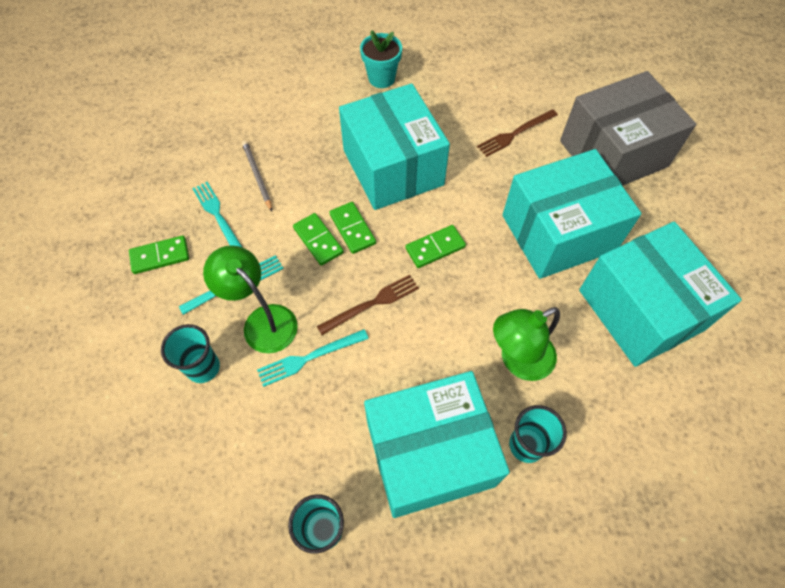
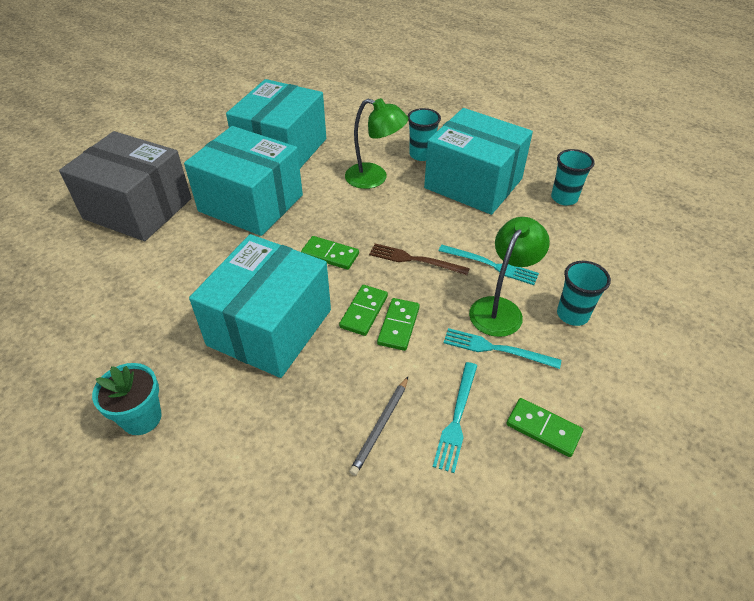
camera: 130 degrees left, 15 degrees down
green lamp [203,245,298,353] -> green lamp turned 150 degrees counterclockwise [469,217,550,337]
brown fork [477,109,558,157] -> none

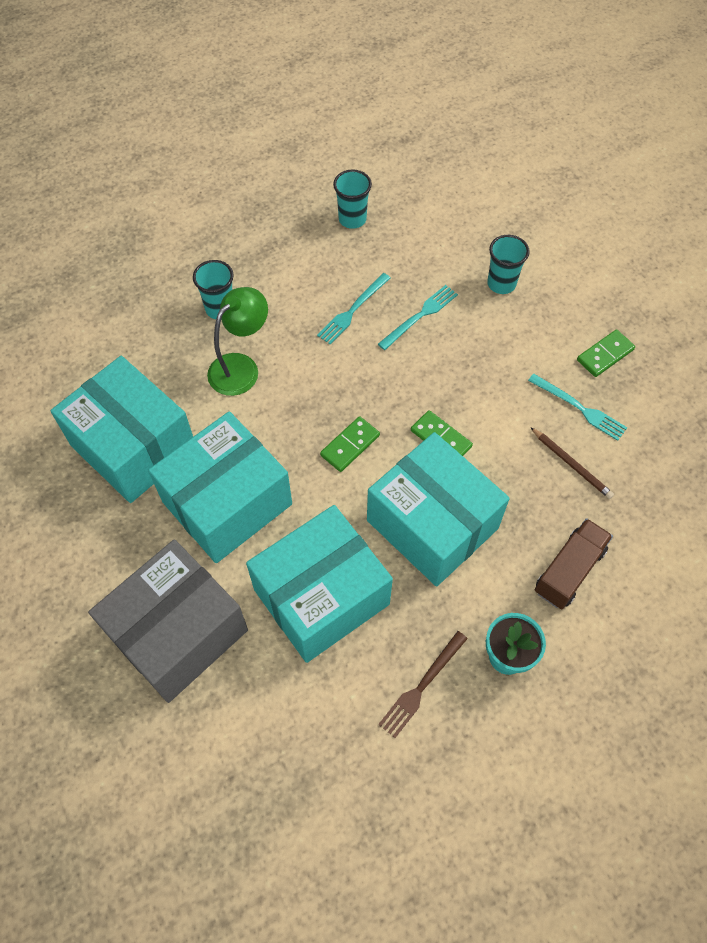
camera: 70 degrees left, 15 degrees up
grey pencil [349,377,408,476] -> brown pencil [530,427,614,499]
brown fork [369,243,470,275] -> brown fork moved to [378,631,468,738]
green domino [377,298,420,351] -> none
turquoise box [424,108,533,215] -> turquoise box moved to [246,505,393,663]
turquoise fork [444,328,561,369] -> turquoise fork moved to [317,273,390,345]
green lamp [469,217,550,337] -> none
none -> brown truck [535,518,613,609]

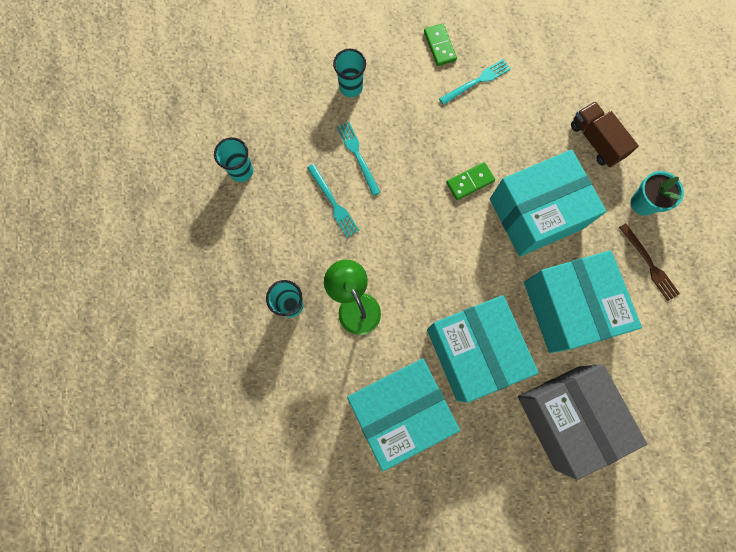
camera: 70 degrees left, 15 degrees up
green domino [320,416,380,472] -> none
brown pencil [530,427,614,499] -> none

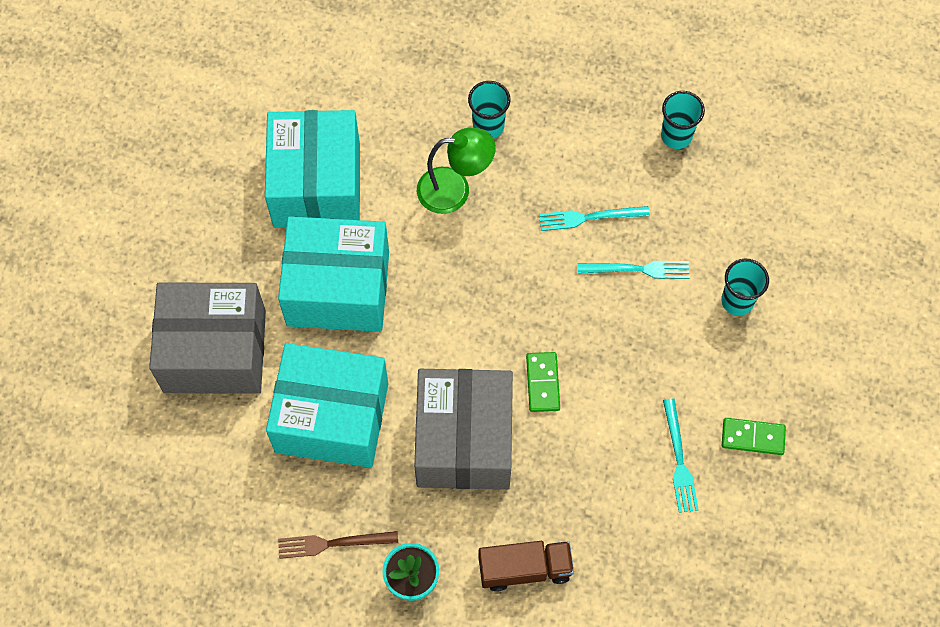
camera: 115 degrees right, 10 degrees down
turquoise box [490,150,607,257] -> grey box [414,369,513,490]

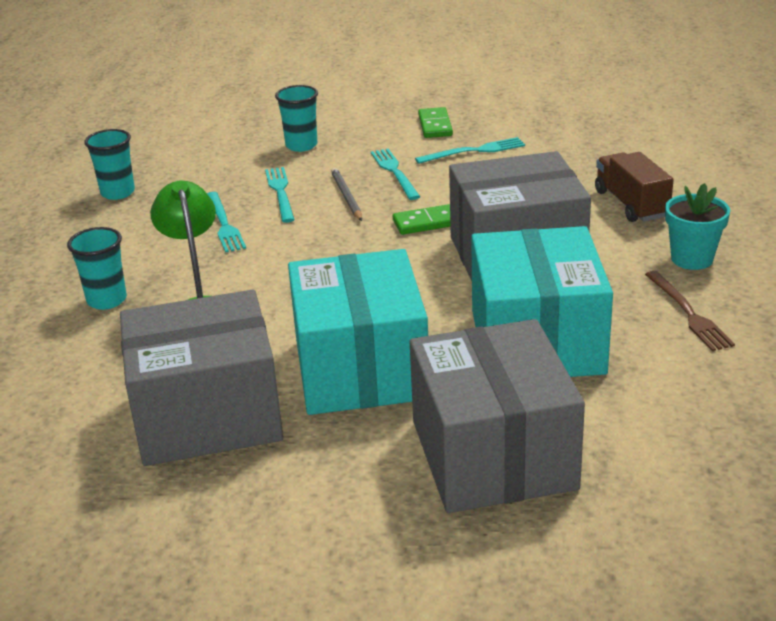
camera: 100 degrees left, 35 degrees down
turquoise box [265,110,360,228] -> grey box [120,290,283,466]
none -> grey pencil [331,168,362,221]
none -> turquoise fork [371,149,420,200]

